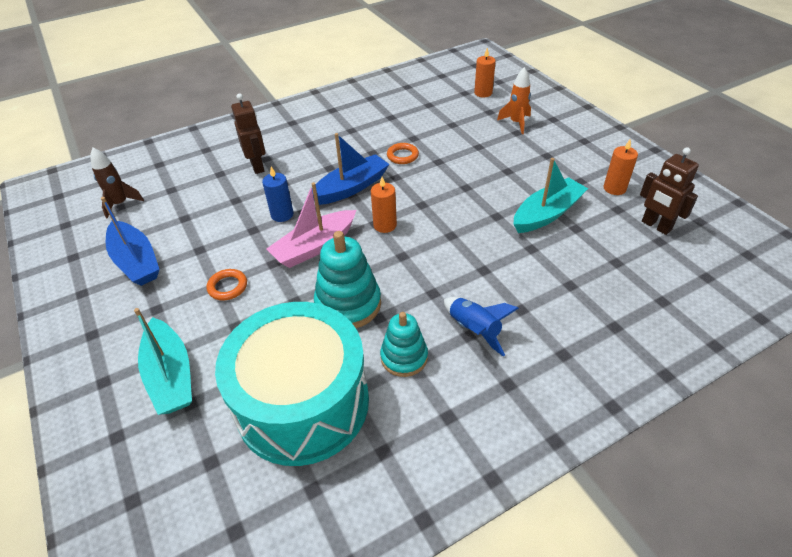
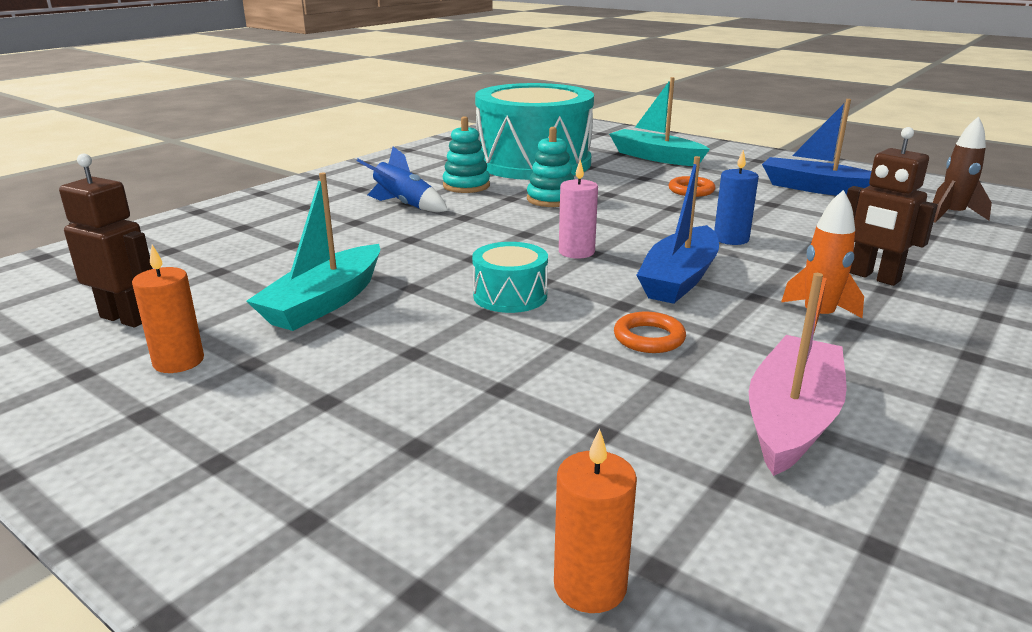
camera: 155 degrees right, 20 degrees down
pink boat [266,182,356,268] -> pink boat moved to [749,273,847,476]
turquoise stacking toy [314,231,381,328] -> turquoise stacking toy [527,127,574,207], size x0.66
orange candle [371,177,397,233] -> pink candle [559,160,598,259]
orange rocket [497,67,531,134] -> orange rocket moved to [781,190,864,336]
none -> turquoise drum [472,242,548,313]

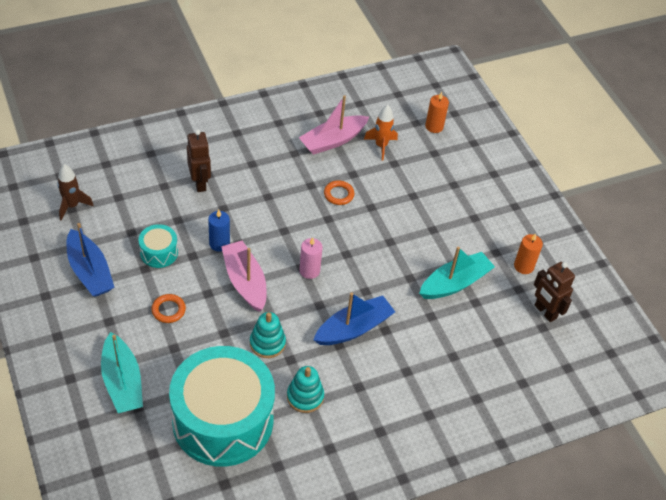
camera: 155 degrees left, 25 degrees up
blue rocket [357,146,448,212] -> none
turquoise drum [472,242,548,313] -> turquoise drum moved to [138,224,178,268]
blue boat [636,156,719,304] -> blue boat moved to [313,293,395,345]
orange rocket [781,190,864,336] -> orange rocket moved to [364,105,398,161]
none -> pink boat [221,241,267,312]

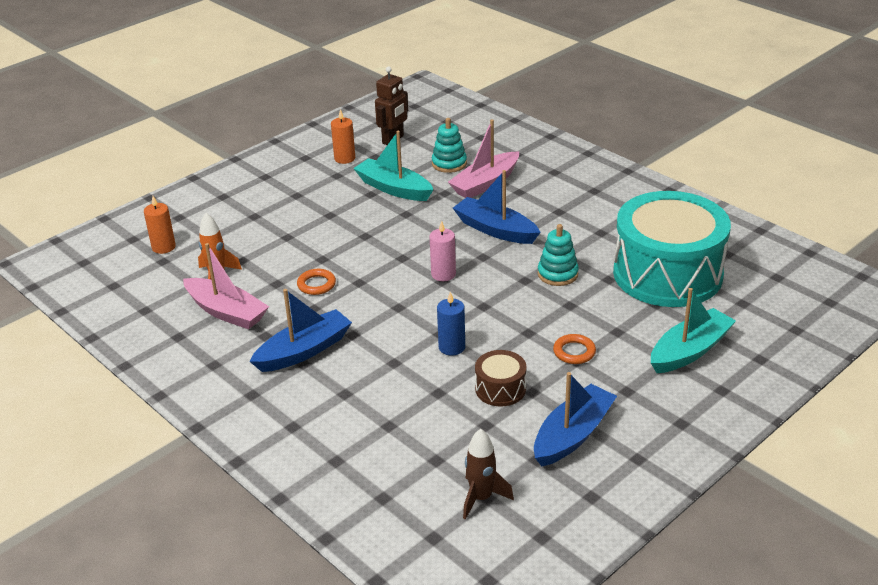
camera: 105 degrees left, 15 degrees down
turquoise drum [138,224,178,268] -> brown drum [475,350,527,406]
brown robot [187,129,211,192] -> none
pink boat [221,241,267,312] -> pink boat moved to [448,119,519,198]
turquoise stacking toy [287,366,324,413] -> turquoise stacking toy moved to [432,118,467,173]
none -> blue boat [250,289,352,372]

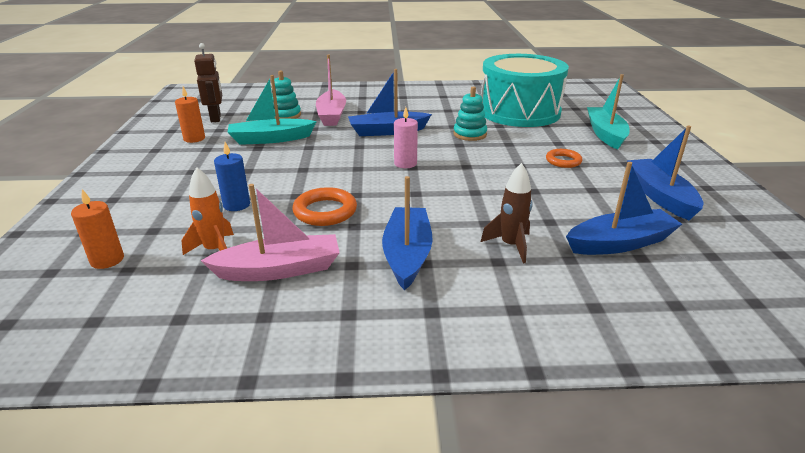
camera: 50 degrees left, 5 degrees down
orange ring [297,269,336,295] -> orange ring [292,187,357,226], size x1.52
blue candle [437,292,465,356] -> blue candle moved to [214,142,250,211]
brown rocket [463,429,514,520] -> brown rocket moved to [481,163,533,263]
brown drum [475,350,527,406] -> none
none -> blue boat [566,162,682,255]

